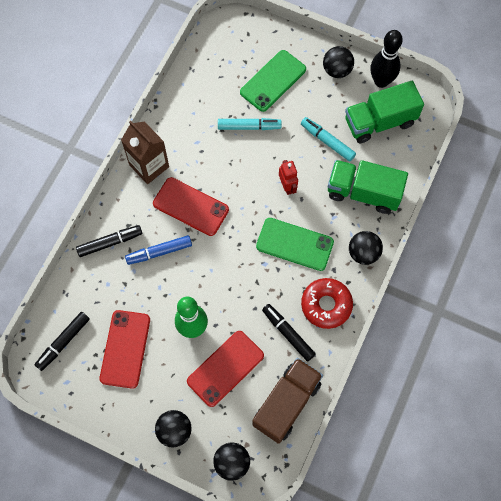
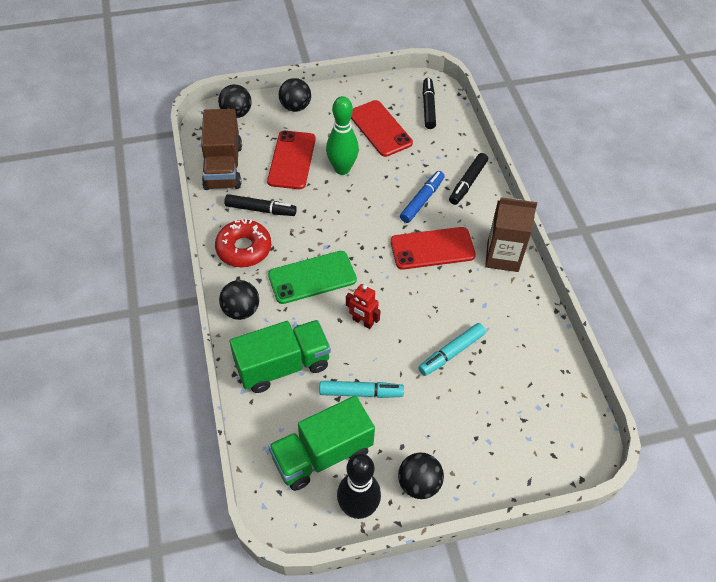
camera: 140 degrees right, 15 degrees down
green phone [240,50,306,112] -> none
green truck [345,81,424,143] -> green truck turned 150 degrees counterclockwise [268,396,375,491]

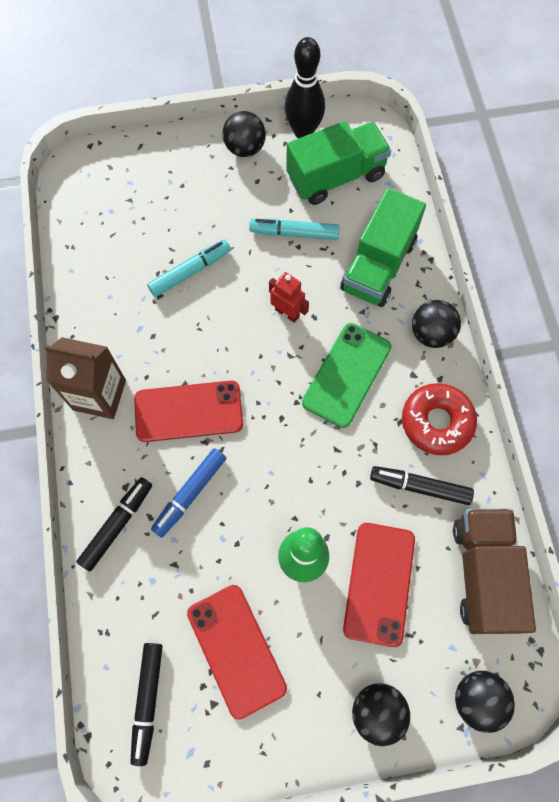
camera: 175 degrees left, 15 degrees up
green truck [230,320,331,393] -> green truck turned 45 degrees counterclockwise [340,188,426,307]
green phone [268,251,357,304] -> green phone turned 45 degrees counterclockwise [302,323,391,428]

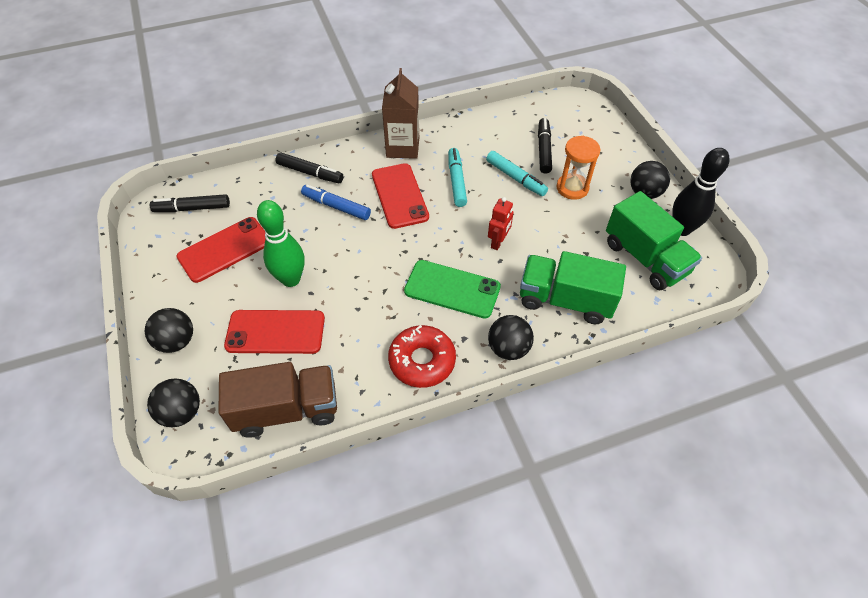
camera: 80 degrees right, 15 degrees down
turquoise marker [249,219,340,240] -> turquoise marker moved to [448,148,467,207]
black marker [370,466,474,505] -> black marker moved to [538,118,552,174]
none -> orange hourglass [557,136,601,200]

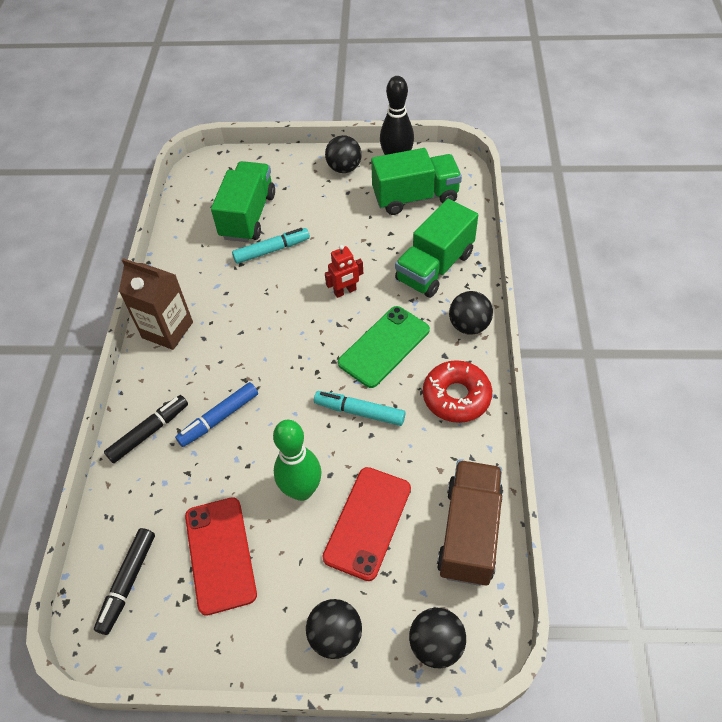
camera: 65 degrees left, 0 degrees up
red phone [372,163,429,229] -> none
turquoise marker [448,148,467,207] -> turquoise marker moved to [314,391,406,426]
red robot [488,197,514,250] -> red robot turned 105 degrees clockwise [325,245,363,298]
black marker [538,118,552,174] -> green truck [211,161,275,242]
orange hourglass [557,136,601,200] -> none

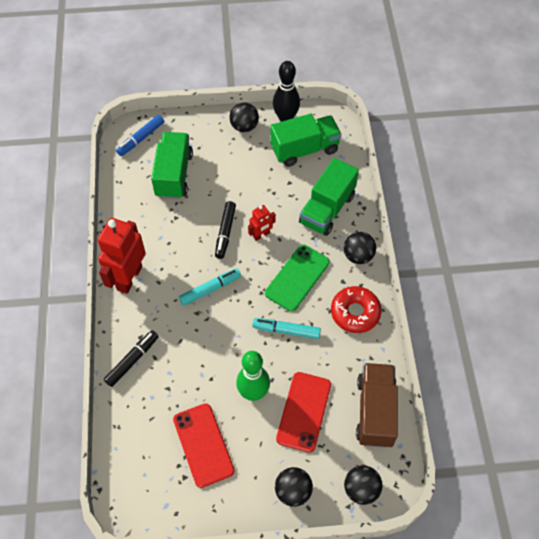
camera: 10 degrees left, 5 degrees up
black marker [94,528,155,635] -> black marker moved to [215,201,236,259]
brown carton [119,258,193,350] -> red robot [98,218,146,294]
blue marker [175,382,258,447] -> blue marker moved to [116,115,164,156]
turquoise marker [232,228,310,264] -> turquoise marker moved to [179,268,241,306]

